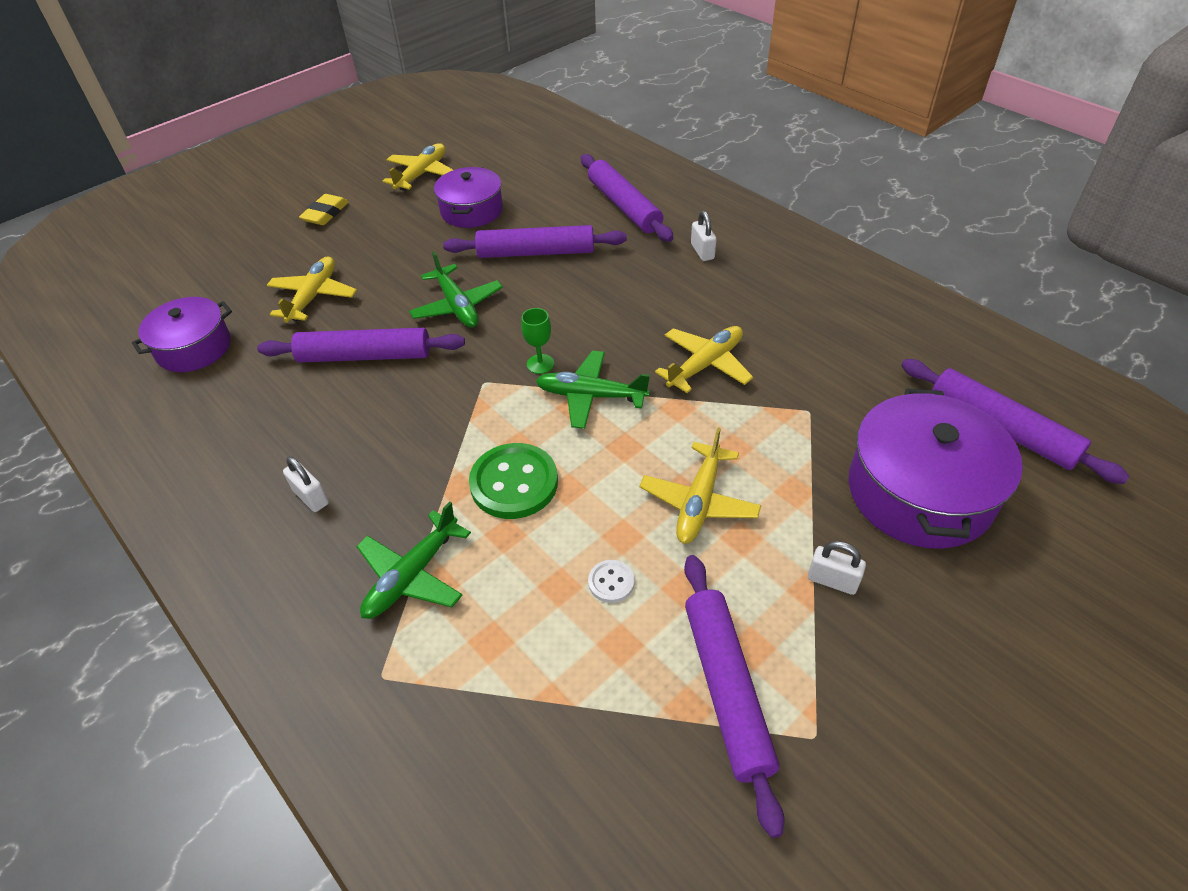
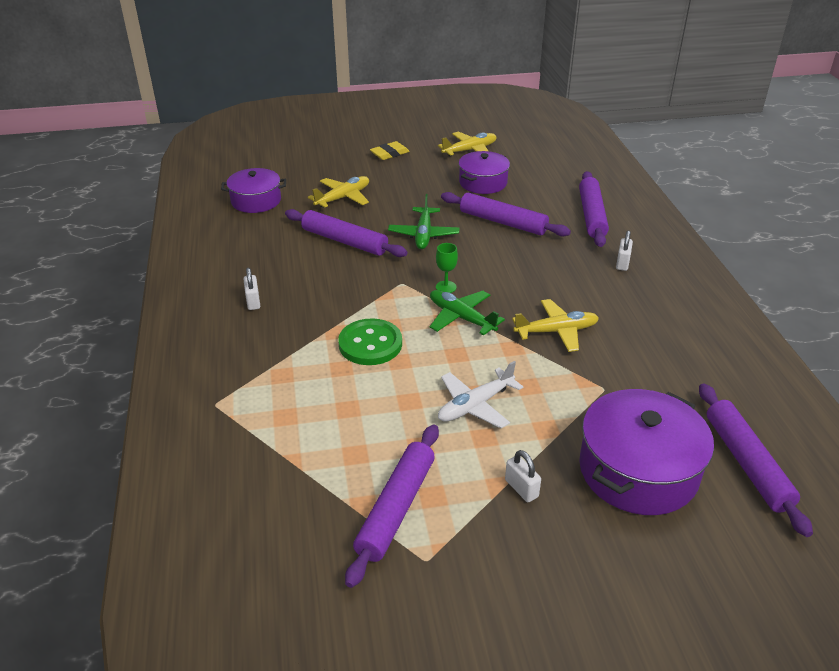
camera: 30 degrees right, 10 degrees down
green plane [356,501,471,619] -> none
white button [588,560,635,603] -> none
yellow plane [639,427,761,544] -> white plane [438,361,523,428]

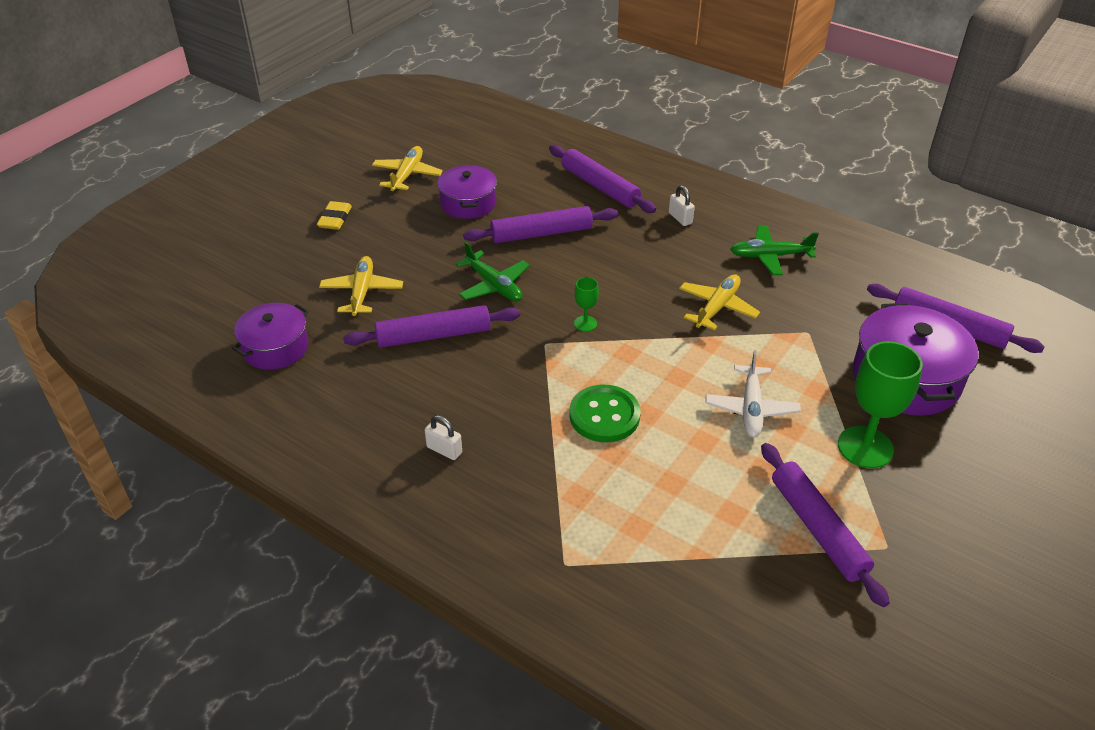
camera: 45 degrees left, 5 degrees up
green plane [430,290,505,335] -> green plane moved to [730,225,819,275]
white padlock [505,450,541,502] -> green goblet [838,341,923,468]

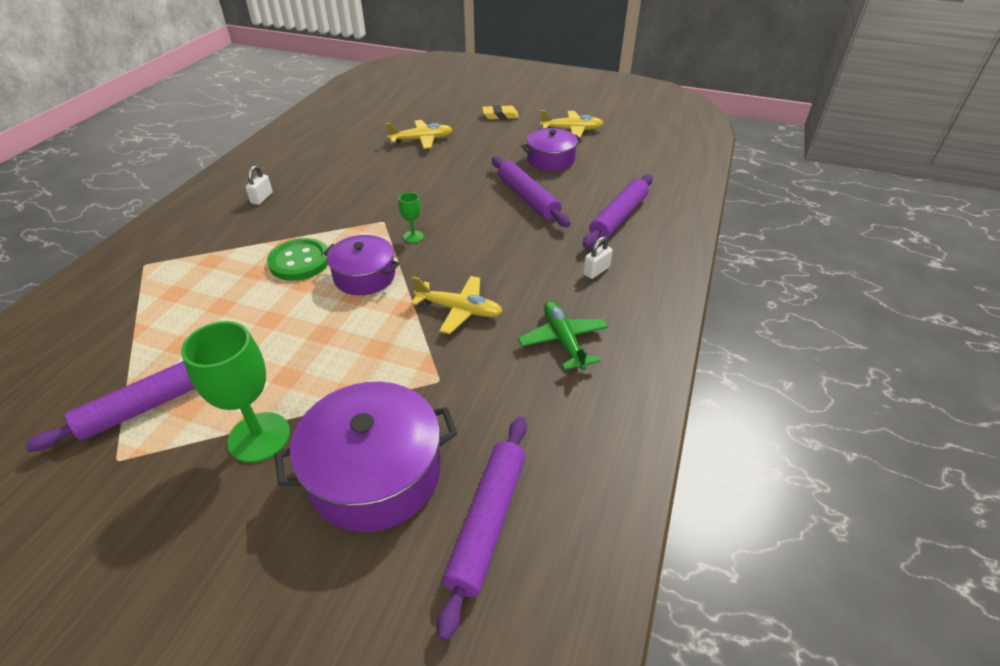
camera: 75 degrees right, 0 degrees up
purple pot [232,303,309,370] -> purple pot moved to [323,235,400,295]
purple rolling pin [343,305,520,348] -> none
green plane [455,242,530,301] -> none
white plane [705,350,801,438] -> none

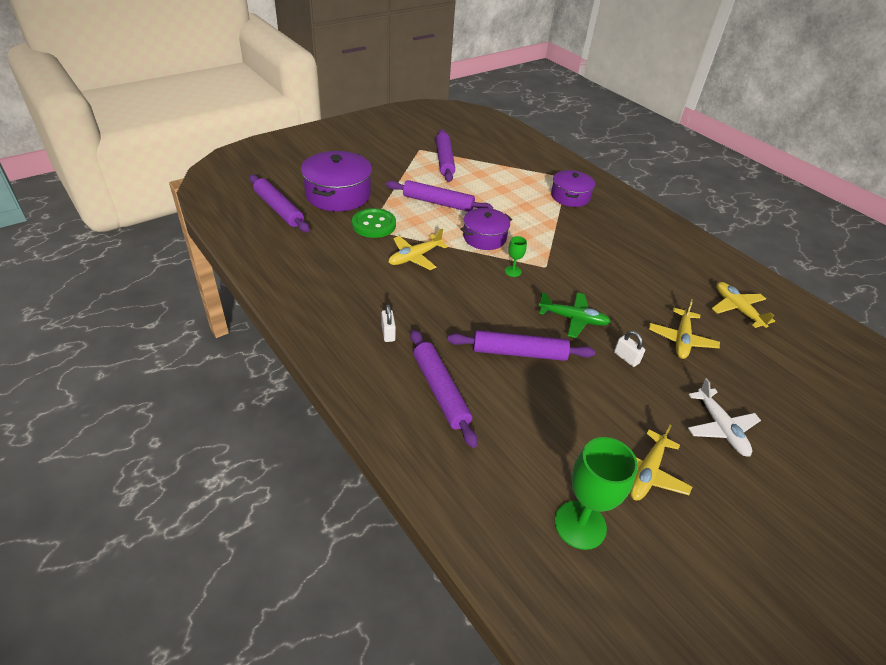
camera: 120 degrees right, 0 degrees up
green goblet [181,321,290,463] -> green goblet moved to [555,437,638,550]
white padlock [245,166,273,205] -> white padlock moved to [614,331,645,367]
green button [267,238,328,281] -> green button moved to [352,208,396,238]
yellow eraser [482,105,519,119] -> white plane [688,378,761,456]
green plane [518,301,608,370] -> green plane moved to [539,293,611,338]
purple pot [521,128,582,171] -> purple pot moved to [551,170,595,207]
none -> purple rolling pin [386,180,493,212]
none -> yellow plane [712,282,775,328]

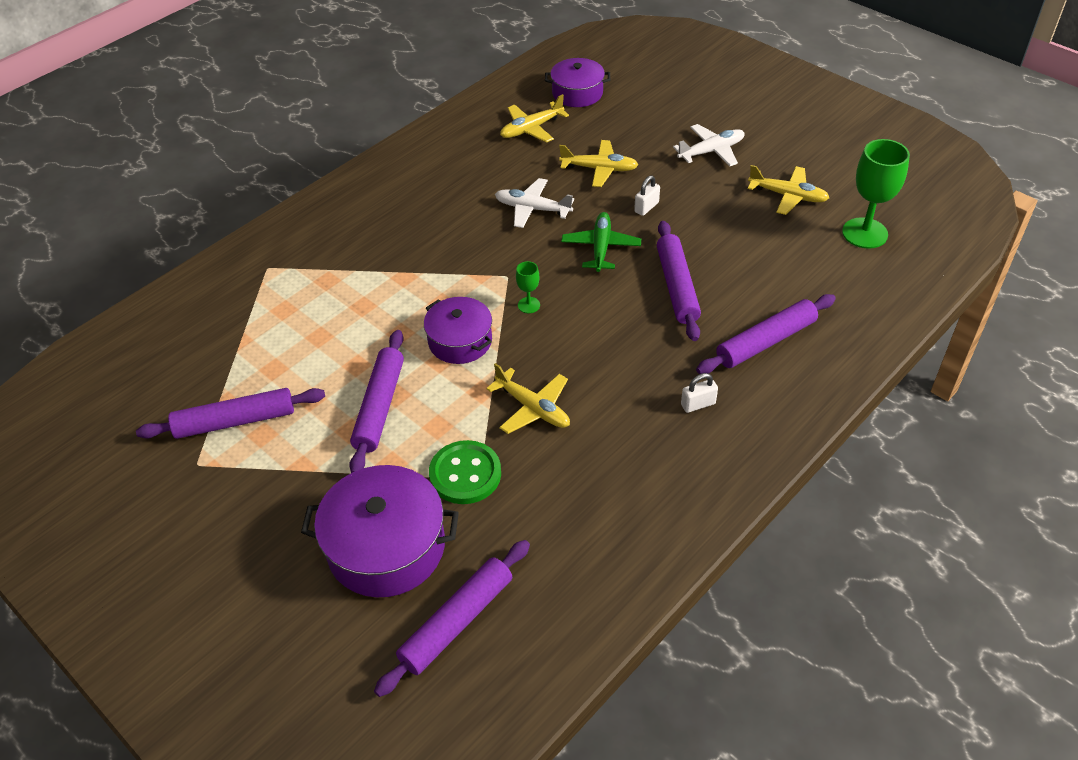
camera: 95 degrees left, 5 degrees up
purple pot [551,170,595,207] -> purple pot moved to [545,58,610,107]
none -> white plane [495,178,574,228]

